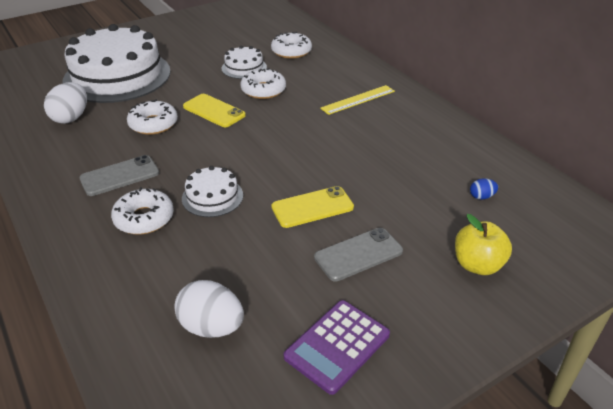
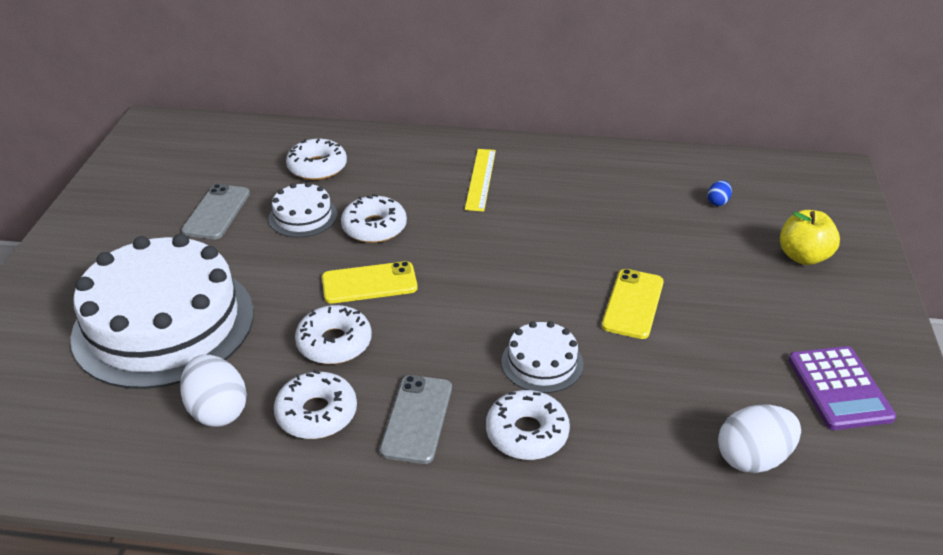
camera: 50 degrees left, 0 degrees up
grey phone [314,228,403,282] -> grey phone moved to [181,184,250,239]
none -> white donut [274,370,357,439]

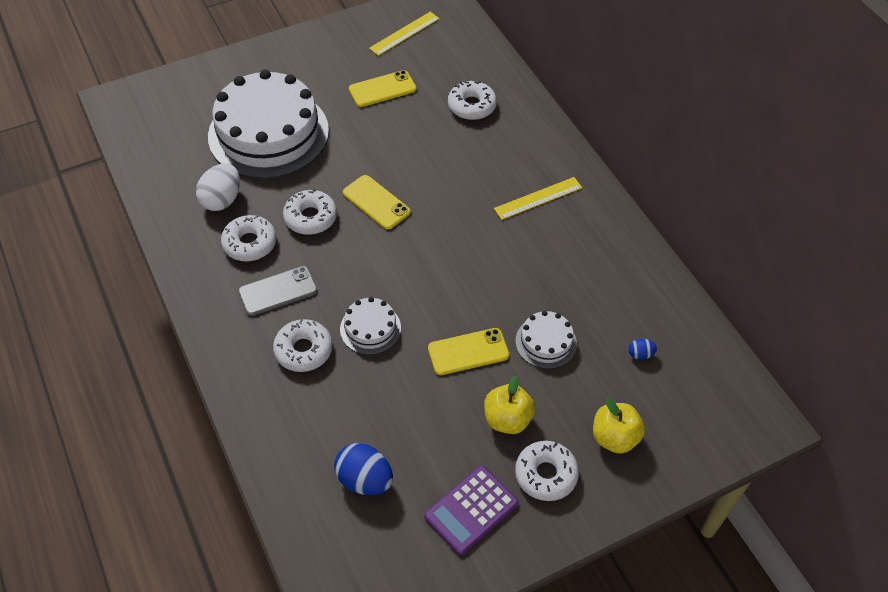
camera: 55 degrees right, 15 degrees up
grey phone [181,184,250,239] -> yellow phone [349,70,416,107]
white cake [269,182,337,238] -> white cake moved to [515,311,577,369]
white donut [341,194,407,243] -> white donut moved to [515,441,579,501]
white egg [718,405,801,473] -> blue egg [334,443,393,495]
none -> yellow ruler [369,12,440,56]
none -> yellow apple [484,376,535,434]

